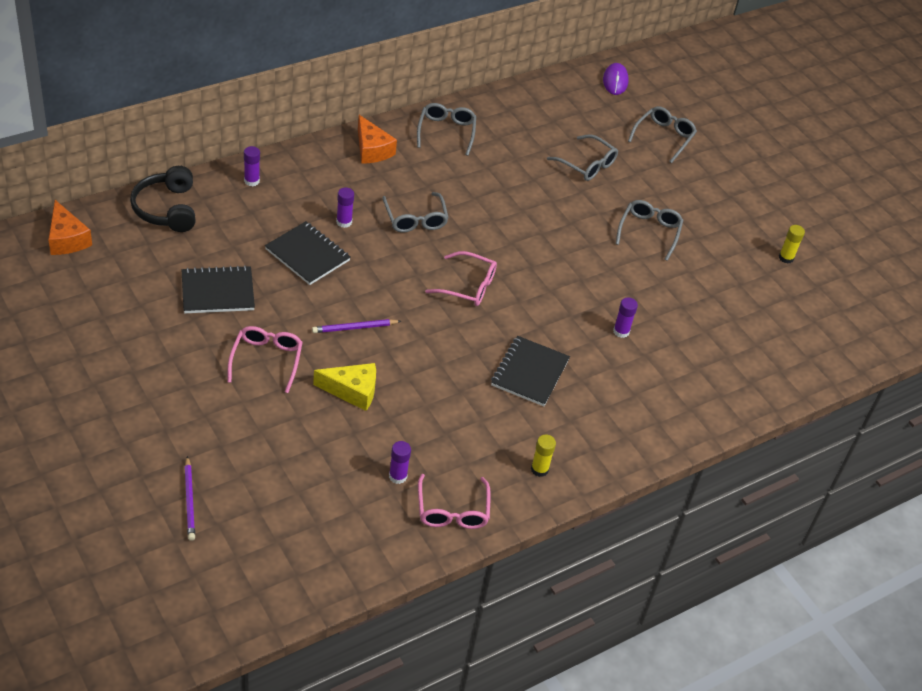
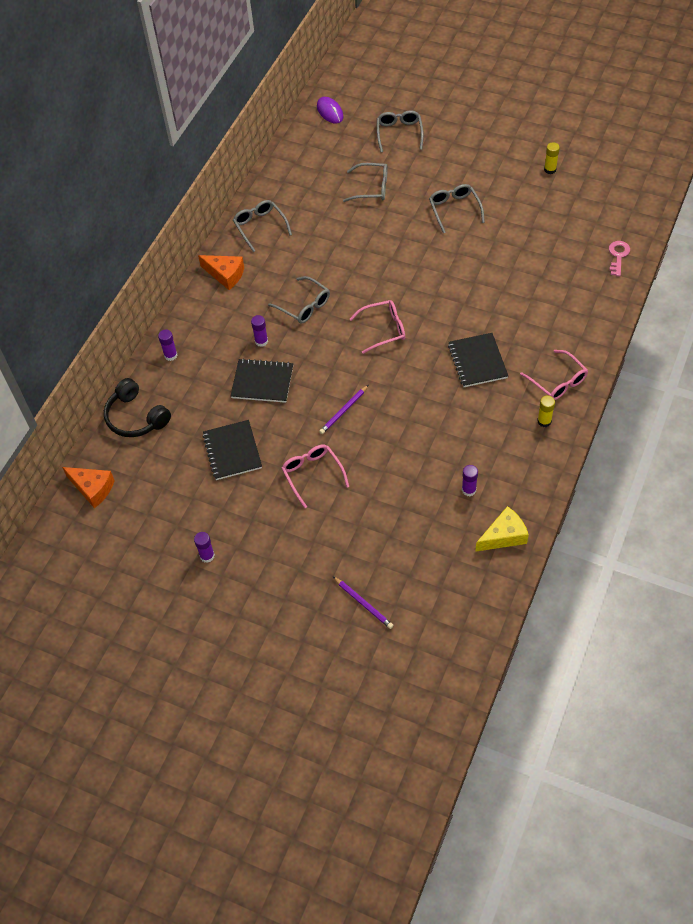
camera: 25 degrees left, 10 degrees up
black notebook [182,265,255,313] -> black notebook turned 60 degrees counterclockwise [202,420,262,480]
yellow cheese [313,363,376,411] -> yellow cheese moved to [475,506,529,552]
pink glasses [418,474,491,529] -> pink glasses moved to [520,350,588,400]
purple glue stick [613,297,638,338] -> purple glue stick moved to [194,532,215,563]
none -> pink key [609,241,630,276]

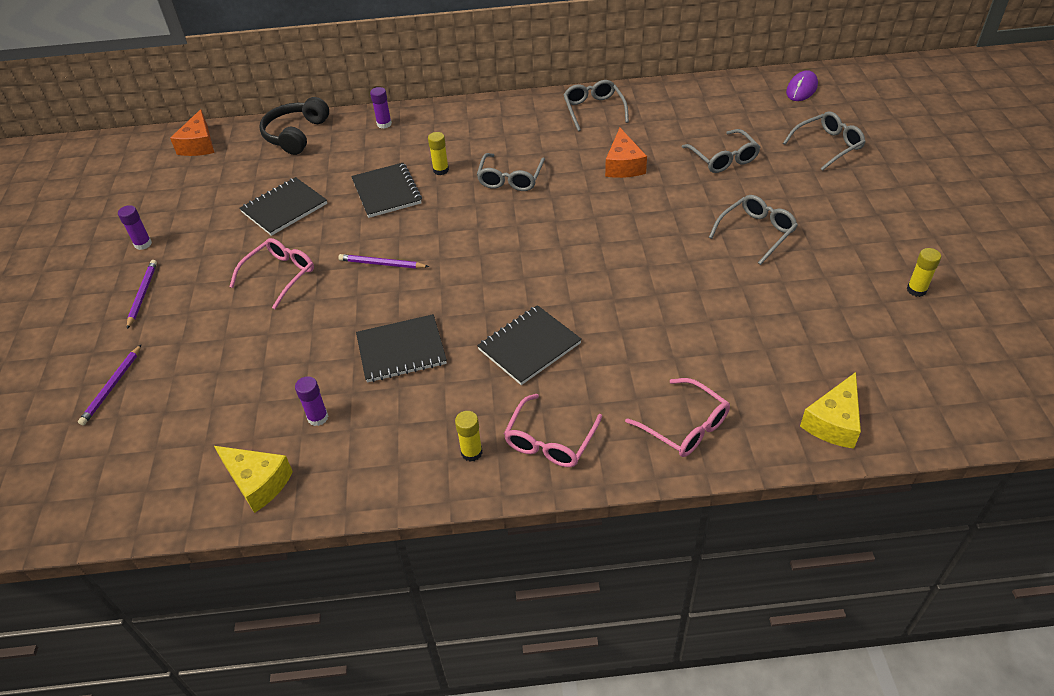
camera: 60 degrees right, 10 degrees down
orange cheese [198,255,244,290] -> orange cheese moved to [605,128,647,178]
grey glasses [233,200,292,252] -> grey glasses turned 45 degrees counterclockwise [563,80,629,131]
purple glue stick [251,315,268,347] -> yellow glue stick [428,132,449,175]
pink glasses [350,300,405,354] -> pink glasses moved to [625,378,730,457]
pink key [609,241,630,276] -> yellow cheese [800,372,861,449]
none -> purple pencil [127,260,157,329]
none -> black notebook [356,314,447,383]

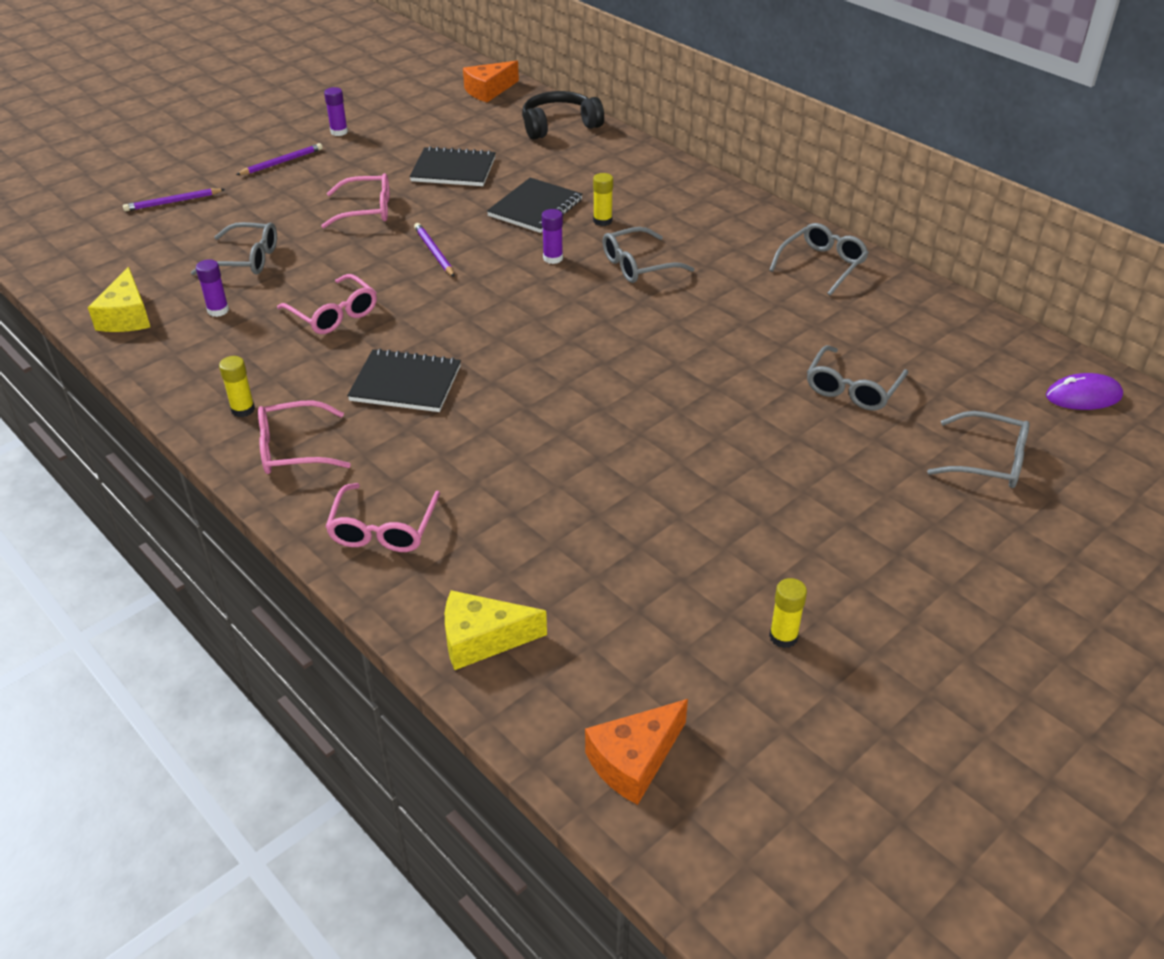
camera: 50 degrees right, 5 degrees down
black notebook [356,314,447,383] -> pink glasses [277,274,377,334]
purple glue stick [370,87,392,129] -> purple glue stick moved to [542,209,563,264]
orange cheese [605,128,647,178] -> orange cheese moved to [585,699,688,805]
grey glasses [709,195,798,265] -> grey glasses moved to [191,222,277,275]

